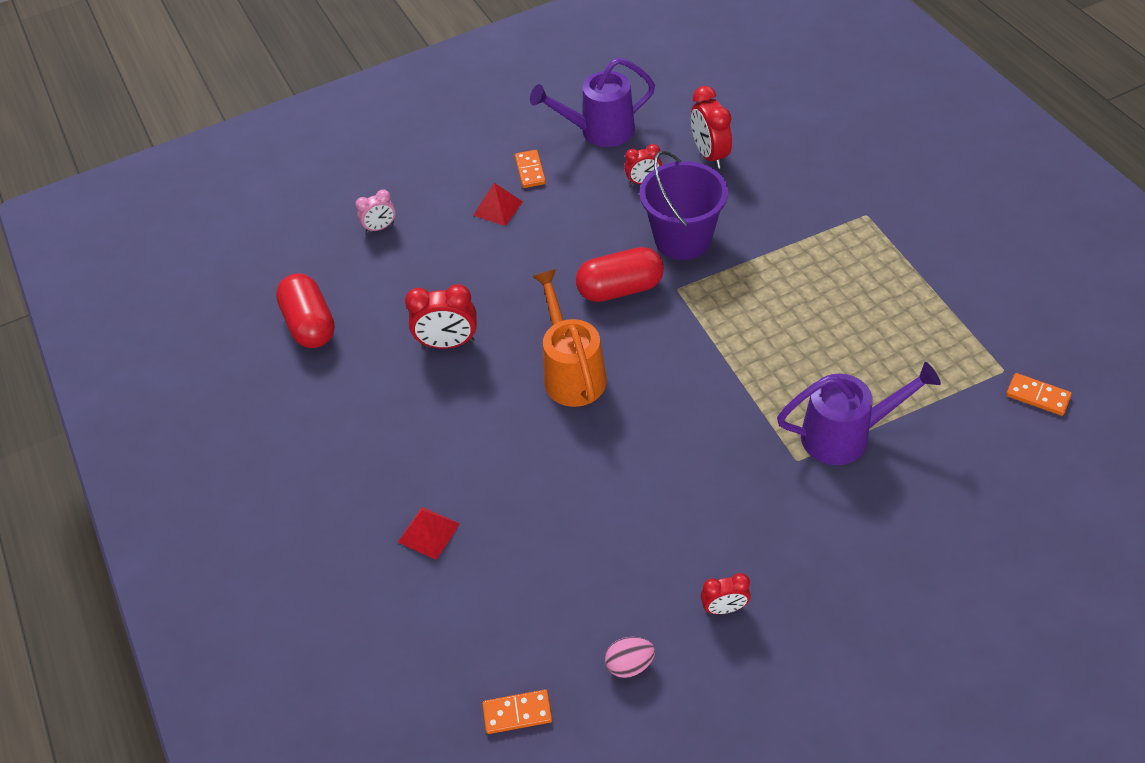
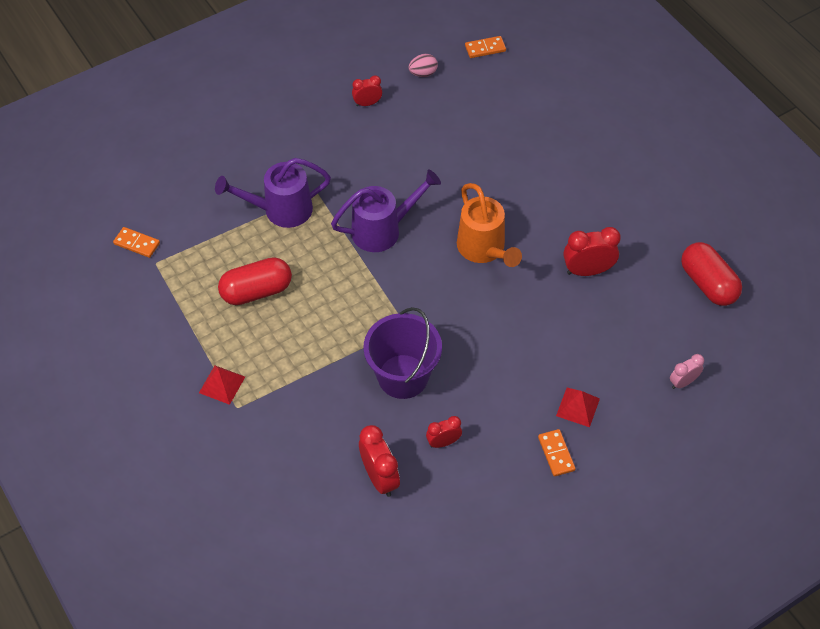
camera: 170 degrees right, 5 degrees up
red pyramid [398,507,460,560] -> red pyramid moved to [199,365,245,405]
purple watering can [530,58,655,147] -> purple watering can moved to [331,169,441,252]
red capsule [576,247,664,302] -> red capsule moved to [218,257,292,305]

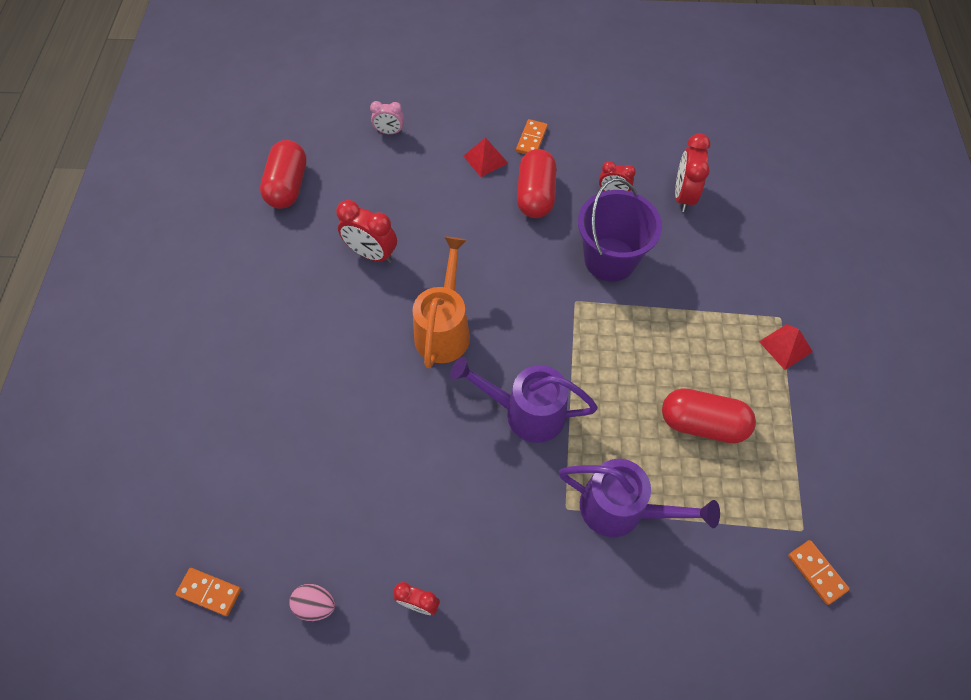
camera: 145 degrees left, 5 degrees up
none -> red capsule [517,149,557,218]

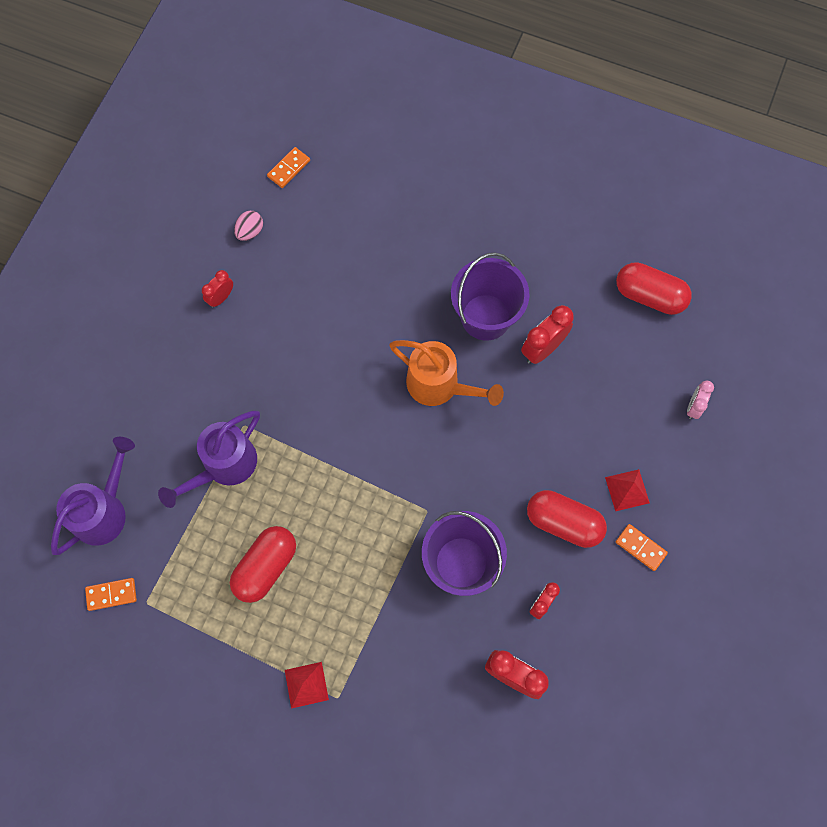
camera: 110 degrees right, 10 degrees up
purple watering can [450,357,598,443] -> purple watering can moved to [51,437,135,555]
none -> purple bucket [451,252,529,340]

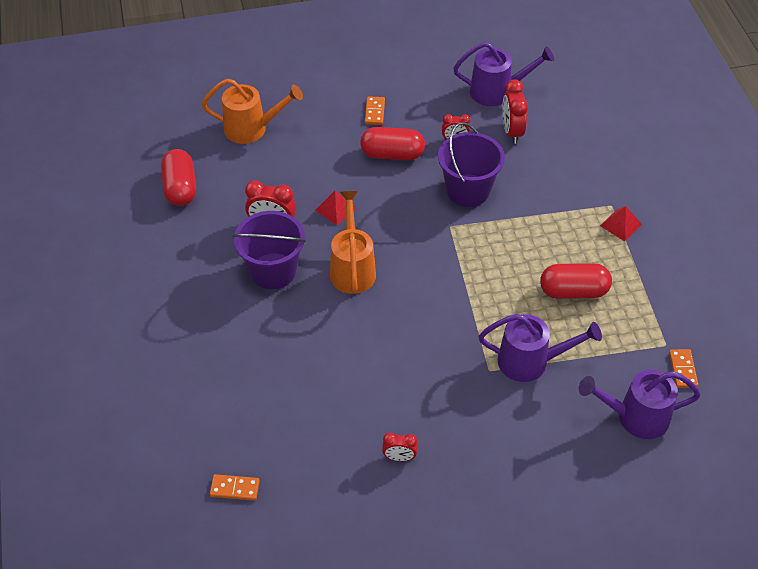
camera: 125 degrees left, 20 degrees down
orange domino [85,578,137,611] -> orange domino turned 45 degrees clockwise [669,349,698,388]
pink egg [234,211,263,241] -> none
red capsule [527,490,607,548] -> red capsule turned 75 degrees counterclockwise [360,127,425,160]
red pyramid [605,469,650,511] -> red pyramid moved to [315,191,357,225]
pink clock [687,381,714,419] -> orange watering can [202,79,303,144]
none -> purple watering can [453,42,554,106]

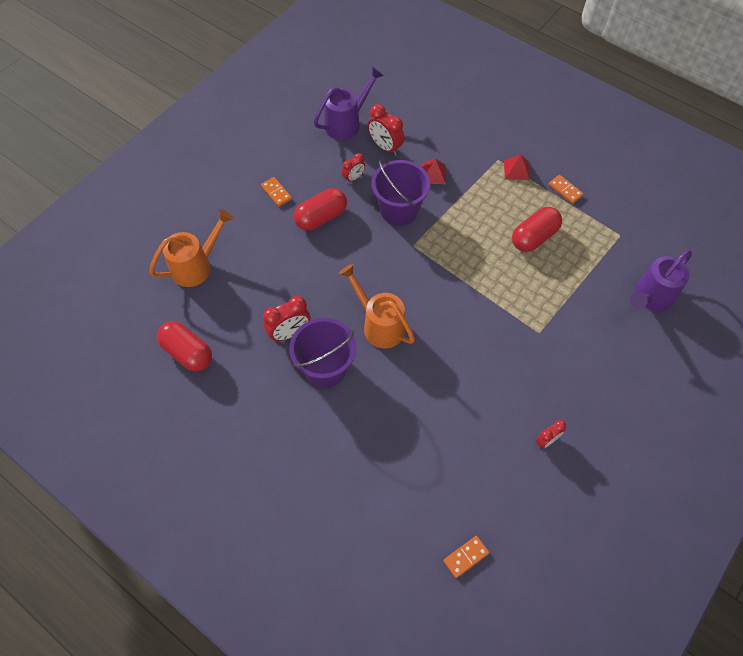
camera: 40 degrees left, 10 degrees up
red pyramid [315,191,357,225] -> red pyramid moved to [421,159,446,184]
purple watering can [479,314,602,382] -> none
orange domino [669,349,698,388] -> orange domino moved to [548,175,584,204]

